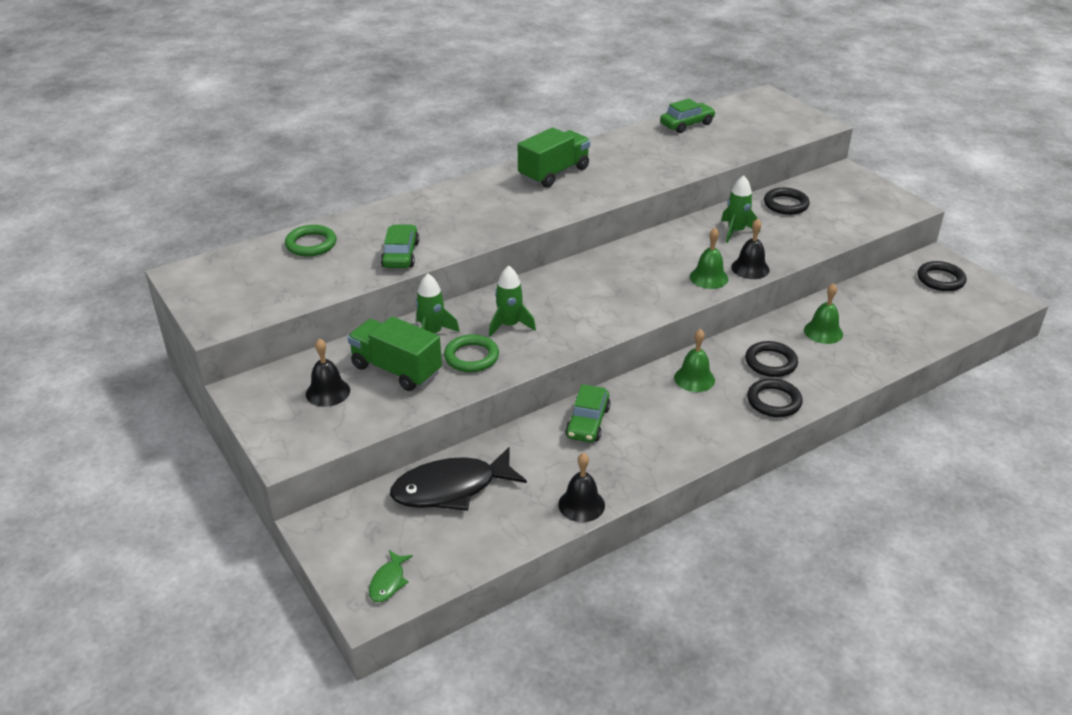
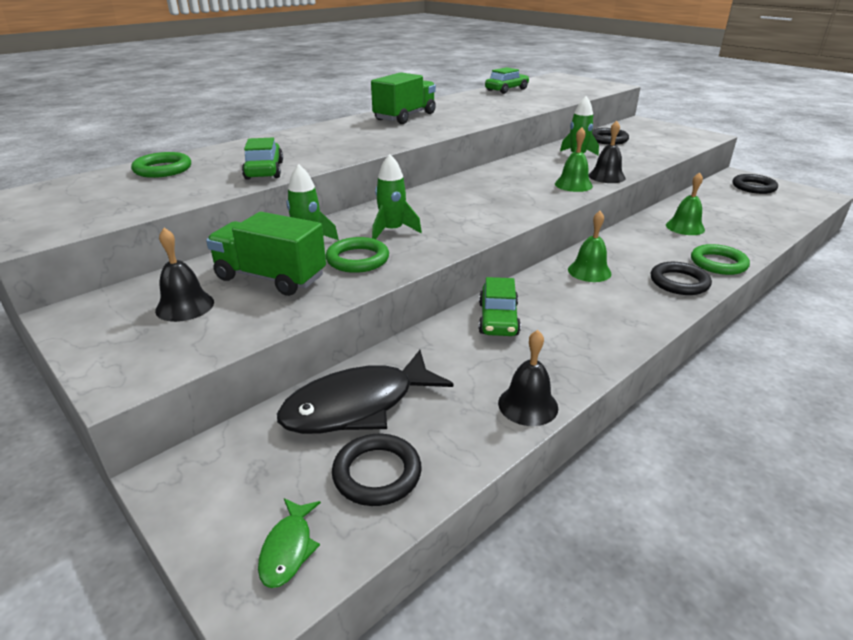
camera: 10 degrees left, 5 degrees down
black ring [745,341,798,377] -> black ring moved to [332,434,422,506]
none -> green ring [691,244,750,275]

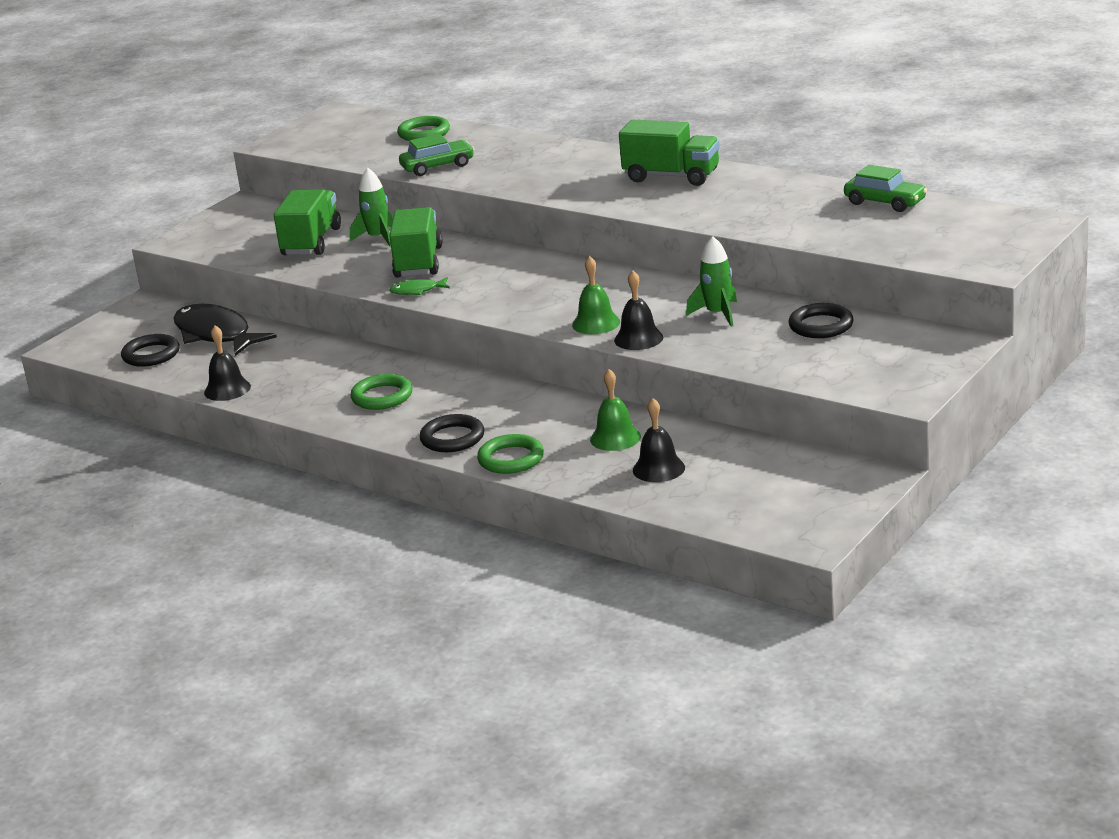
camera: 80 degrees right, 5 degrees down
black bell [155,228,214,322] -> black bell moved to [633,398,685,482]
green fish [258,498,321,588] -> green fish moved to [389,277,450,295]
green ring [325,237,389,273] -> green ring moved to [350,374,413,410]
green rocket [372,154,422,239] -> green truck [389,207,443,277]
green car [478,277,521,336] -> none
green bell [568,211,611,282] -> none
black ring [732,174,778,194] -> none

